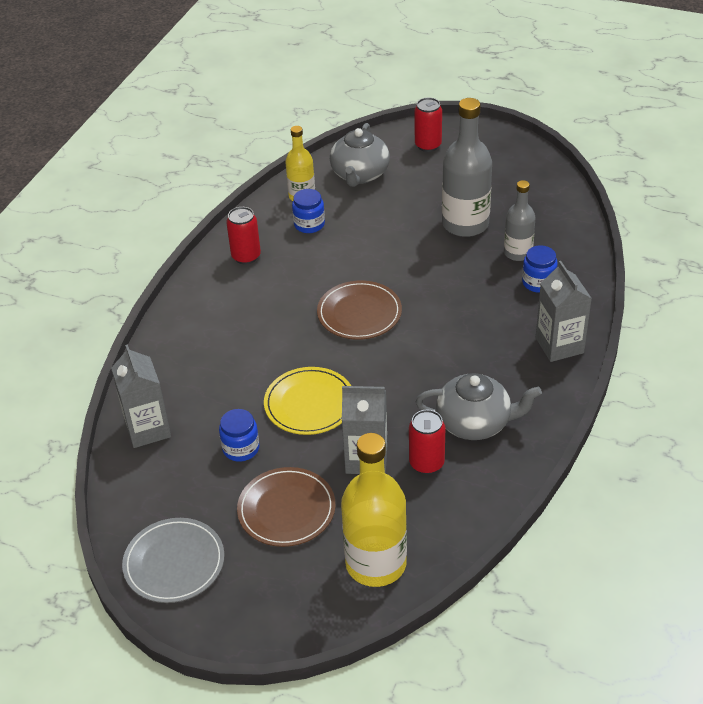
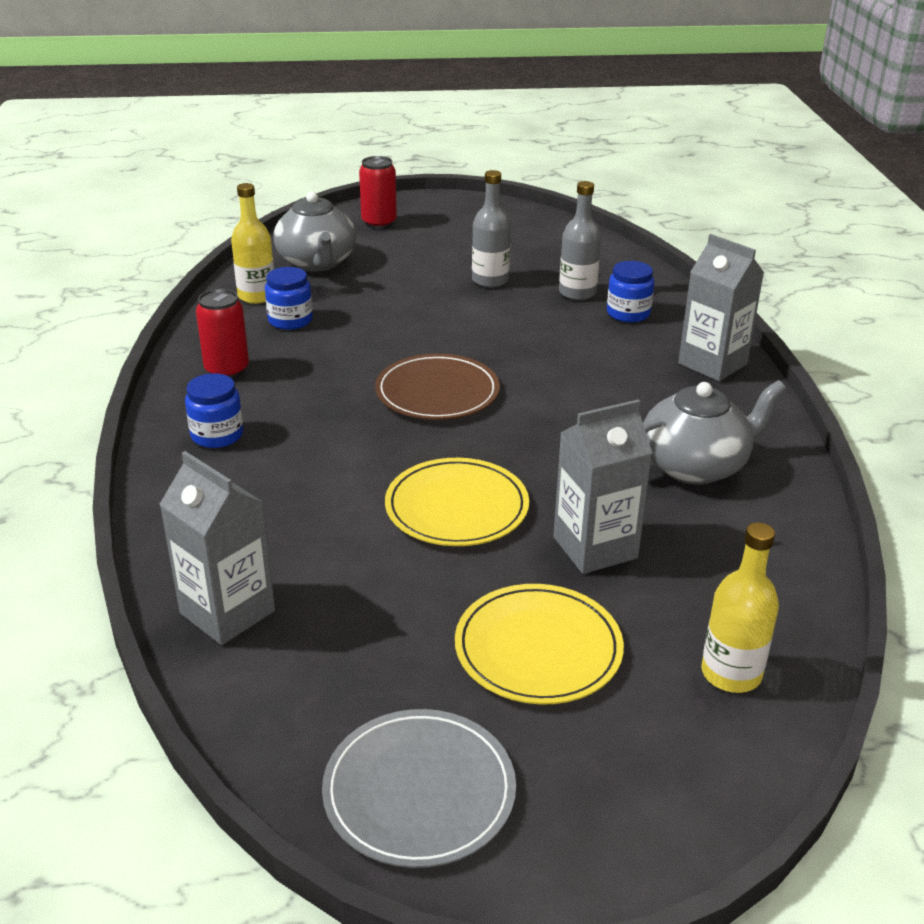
camera: 30 degrees left, 10 degrees down
blue jar [219,409,260,462] -> blue jar moved to [185,373,244,448]
brown plate [237,467,335,547] -> yellow plate [455,584,624,705]
yellow bottle [341,433,407,587] -> yellow bottle [701,522,779,693], size x0.59
red can [409,410,445,474] -> none
grey bottle [442,98,492,237] -> grey bottle [472,170,511,288], size x0.59

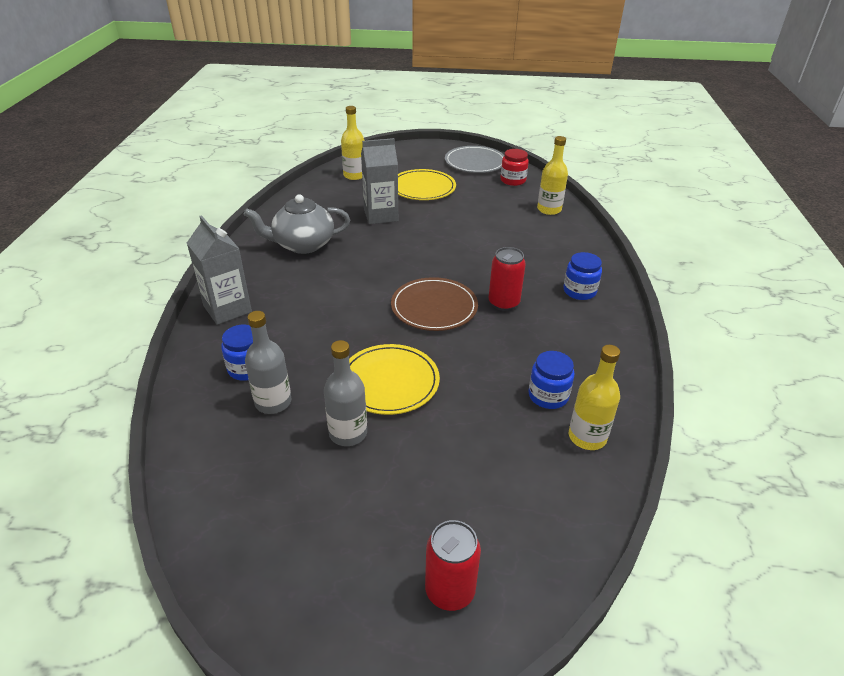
camera: 170 degrees left, 5 degrees up
grey carton [159,451,275,645] -> yellow bottle [537,136,568,215]
red can [196,289,249,379] -> red can moved to [488,247,526,311]
grey teapot [273,191,356,272] -> none
yellow plate [385,458,529,546] -> yellow plate moved to [349,344,440,415]
none -> red jar [500,149,529,186]

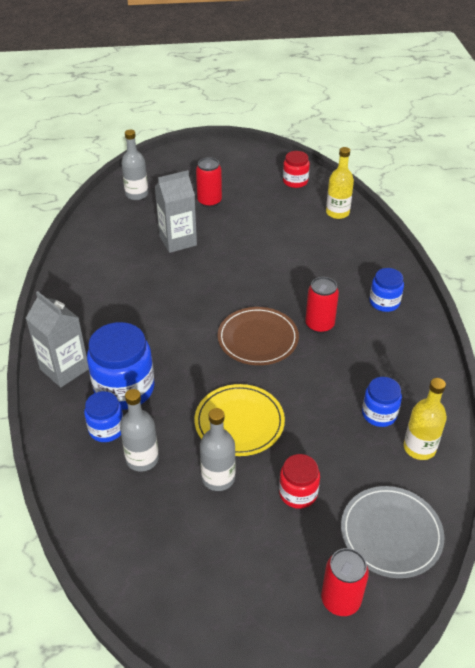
camera: 10 degrees left, 5 degrees up
grey teapot [244,194,350,254] -> none
yellow bottle [341,106,365,180] -> grey bottle [121,130,148,200]
yellow plate [398,169,456,200] -> red can [196,157,222,208]
grey plate [445,146,504,173] -> grey plate moved to [341,486,444,578]
none -> blue jar [87,322,155,410]
none -> red jar [279,454,320,509]

